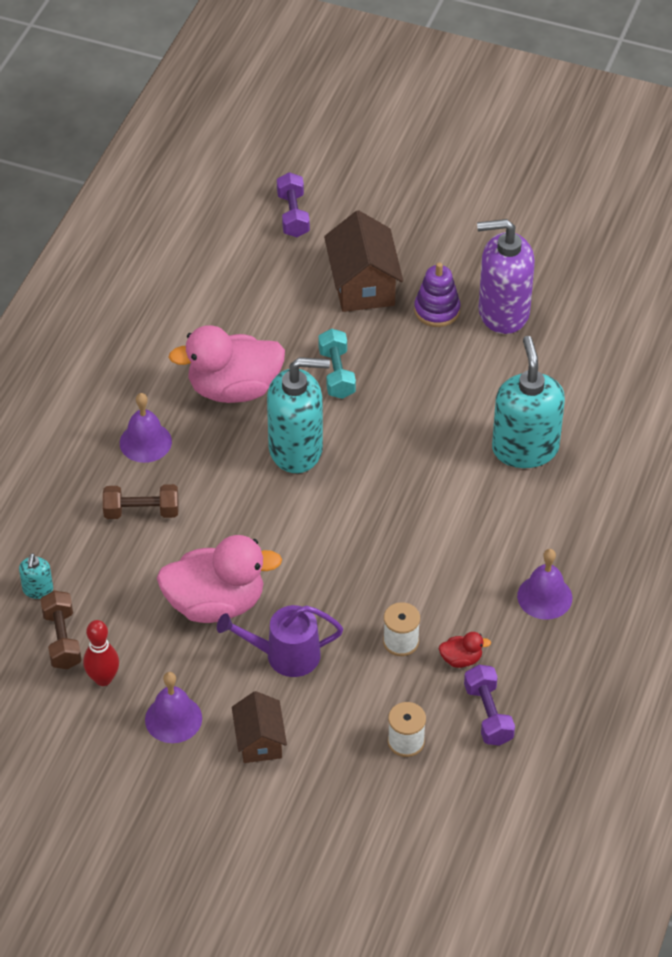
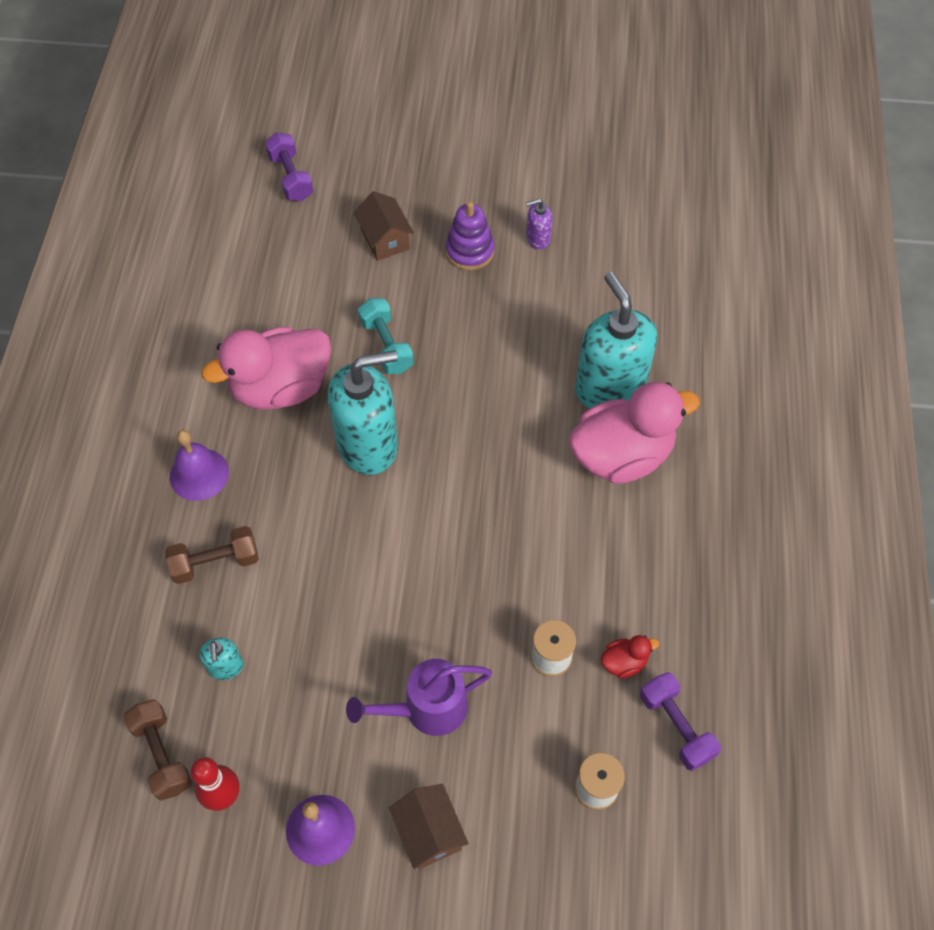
camera: 15 degrees left, 10 degrees up
turquoise soap dispenser [19,553,53,599] -> turquoise soap dispenser moved to [199,638,244,680]
pink duck [157,535,282,623] -> pink duck moved to [569,382,700,484]
brown house [324,210,403,312] -> brown house [354,191,414,261], size x0.62
purple soap dispenser [477,219,535,334] -> purple soap dispenser [526,199,553,250], size x0.44
purple bell [517,549,572,620] -> none

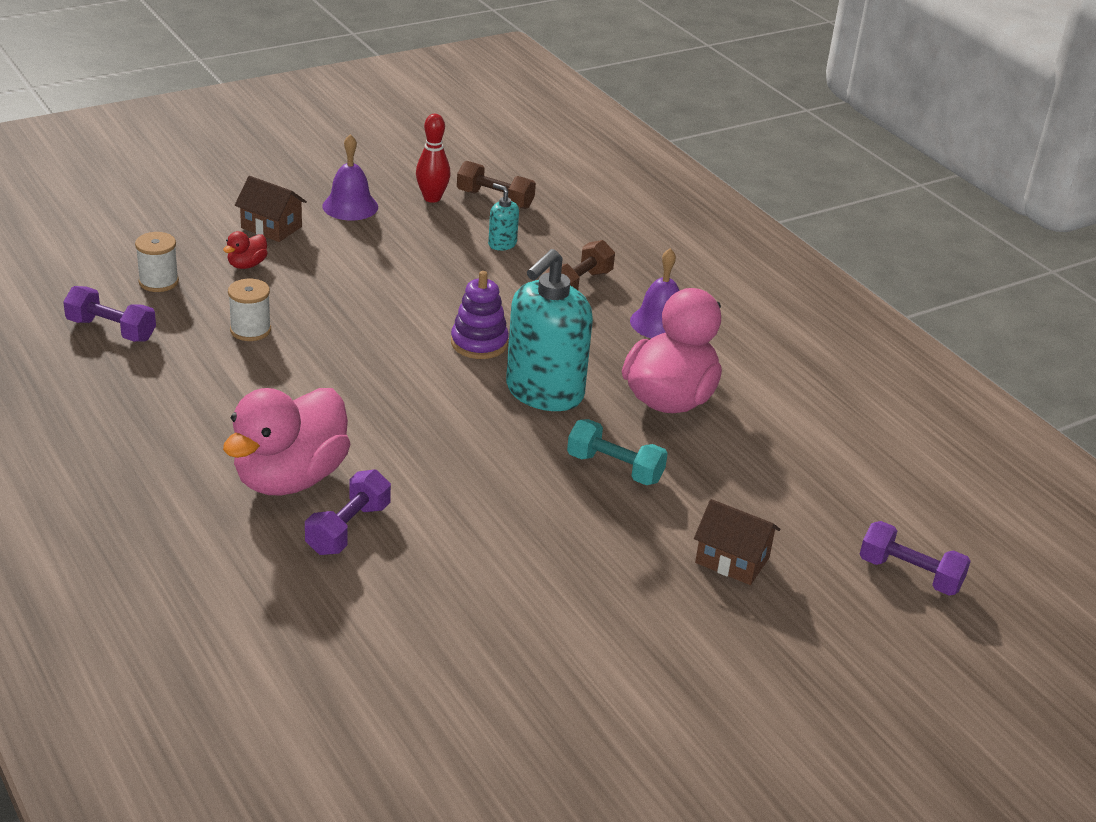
camera: 140 degrees right, 25 degrees down
purple watering can [346,659,492,736] -> none
purple stacking toy [445,202,494,270] -> purple stacking toy moved to [451,271,509,359]
purple soap dispenser [526,199,553,250] -> none
turquoise soap dispenser [575,272,658,408] -> purple dumbbell [305,470,391,555]
red duck [601,635,659,678] -> red duck moved to [223,231,268,269]

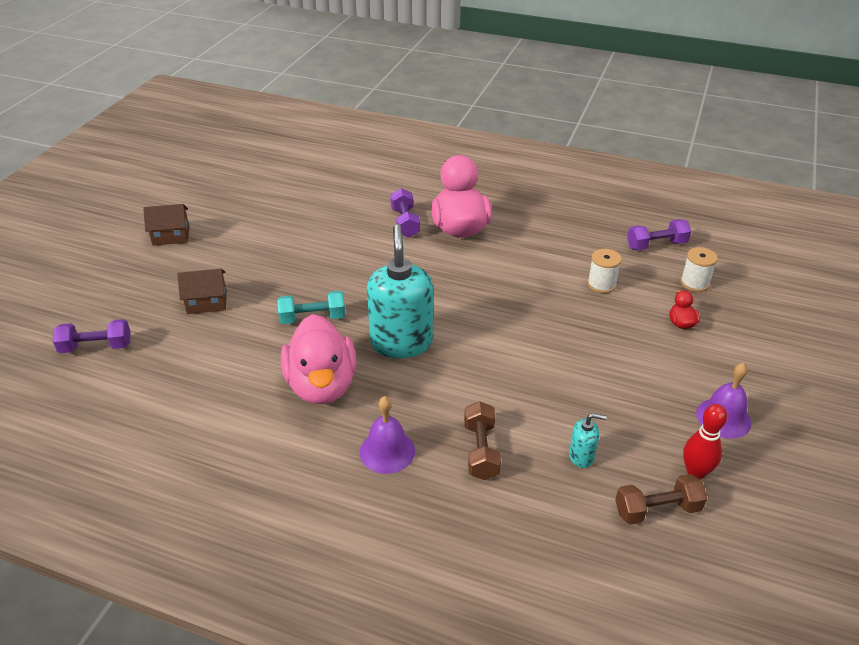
camera: 145 degrees right, 5 degrees up
brown house [235,176,307,242] -> brown house moved to [143,204,190,246]
purple stacking toy [451,271,509,359] -> none

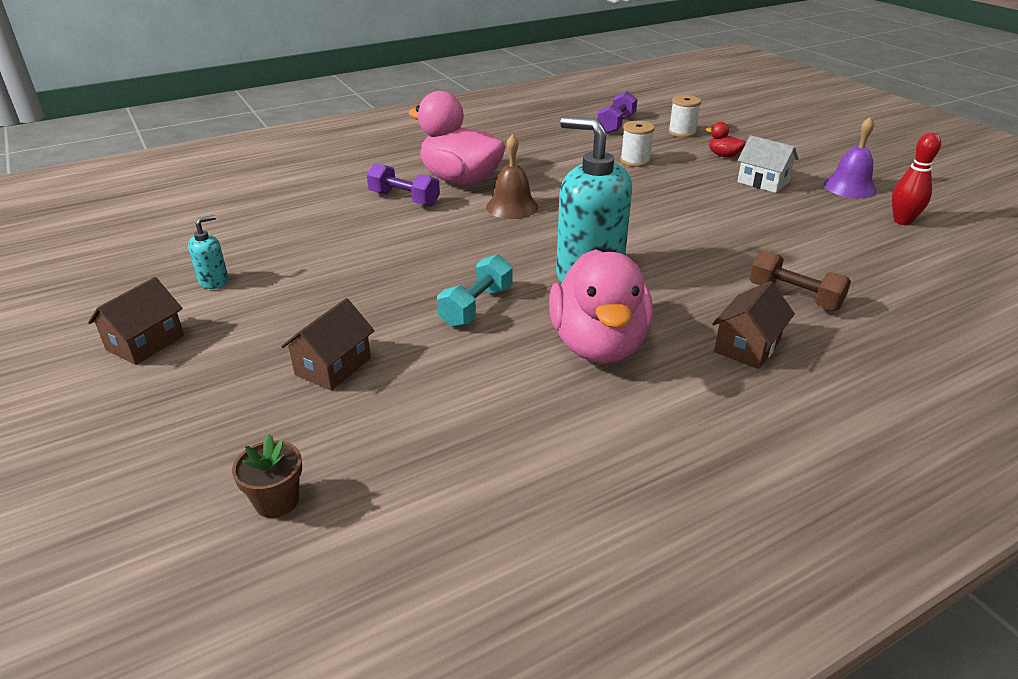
camera: 50 degrees left, 5 degrees down
purple dumbbell [53,319,130,353] -> brown flower pot [232,434,302,518]
pink duck [281,314,357,404] -> pink duck turned 60 degrees clockwise [549,249,653,363]
purple bell [360,396,415,474] -> brown house [712,281,795,369]
turquoise soap dispenser [569,413,607,468] -> turquoise soap dispenser moved to [188,215,229,289]
brown dumbbell [615,474,707,525] -> none
none -> brown bell [486,134,539,219]
none -> white house [737,135,798,193]

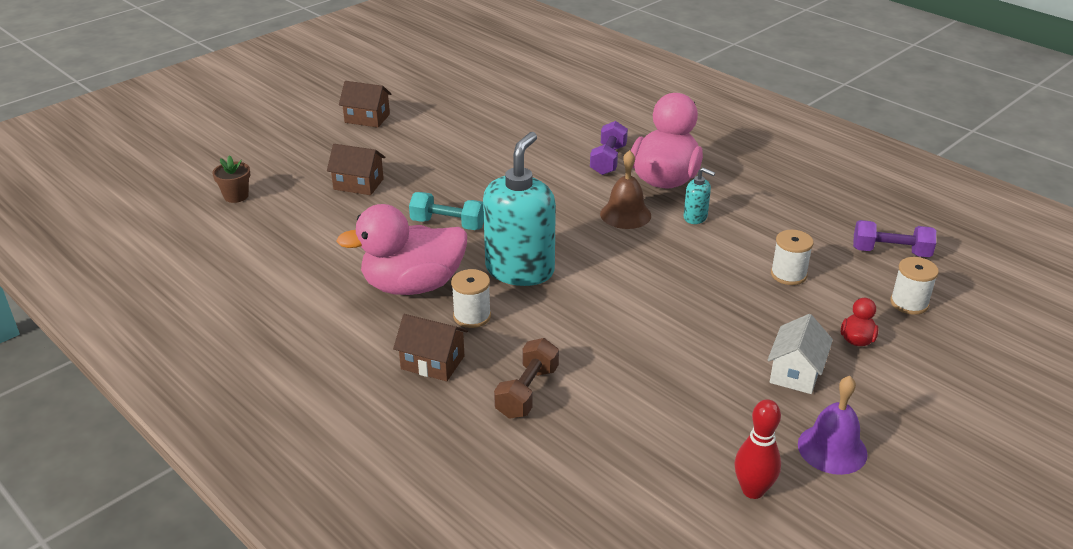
camera: 75 degrees right, 0 degrees up
turquoise soap dispenser [188,215,229,289] -> turquoise soap dispenser moved to [684,168,715,224]
none -> white spool [451,269,491,328]

